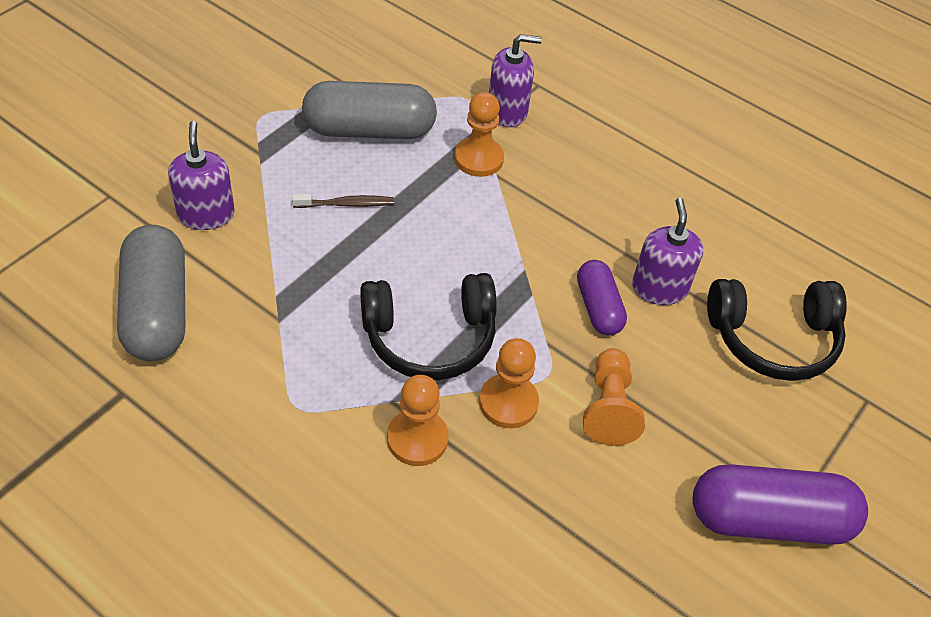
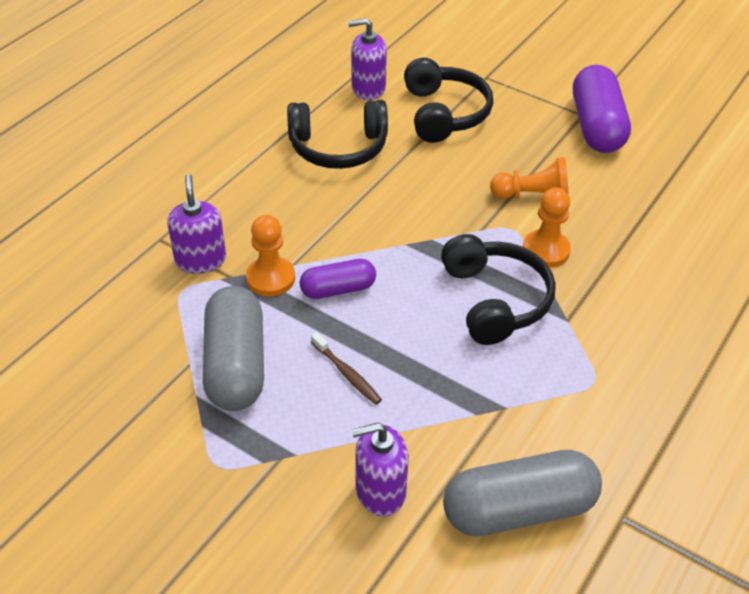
camera: 90 degrees left, 5 degrees down
brown toothbrush [292,194,394,208] -> brown toothbrush turned 150 degrees clockwise [311,332,382,405]
orange pawn [387,375,448,466] -> none
purple capsule [577,260,627,336] -> purple capsule moved to [300,259,376,299]
purple soap dispenser [632,198,703,305] -> purple soap dispenser moved to [348,18,387,100]
none -> black headphones [287,100,388,169]

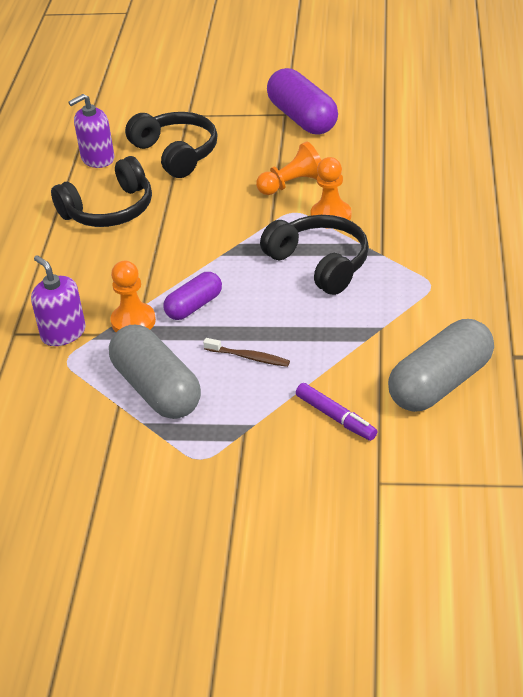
camera: 25 degrees left, 5 degrees down
purple soap dispenser [352,422,409,517] -> purple marker [296,383,377,441]

